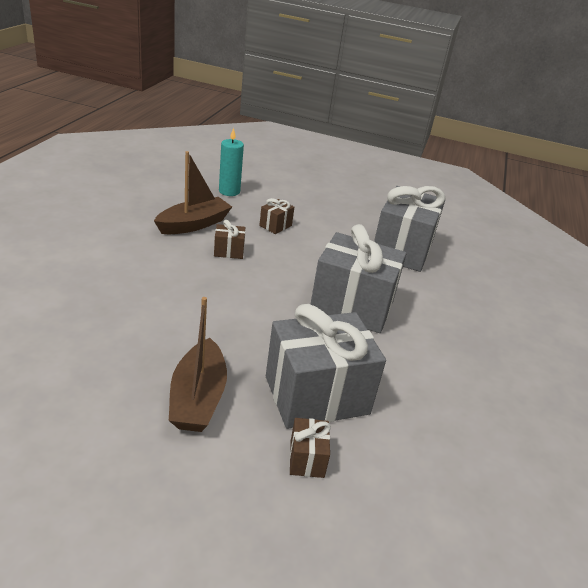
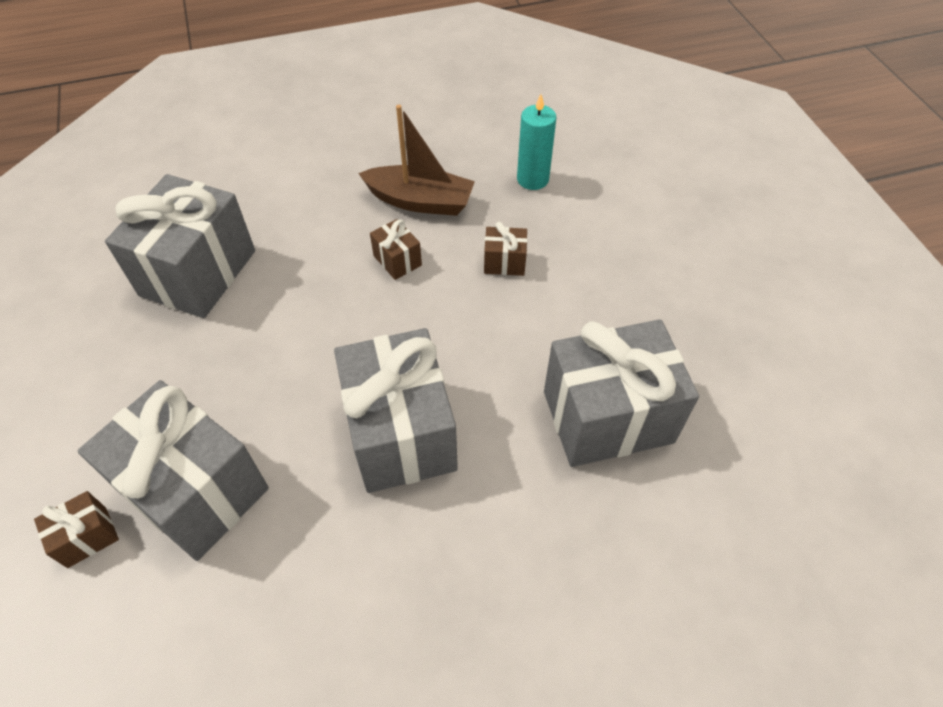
camera: 60 degrees right, 20 degrees up
brown boat [169,297,227,432] -> none
none -> grey gift [105,174,255,318]

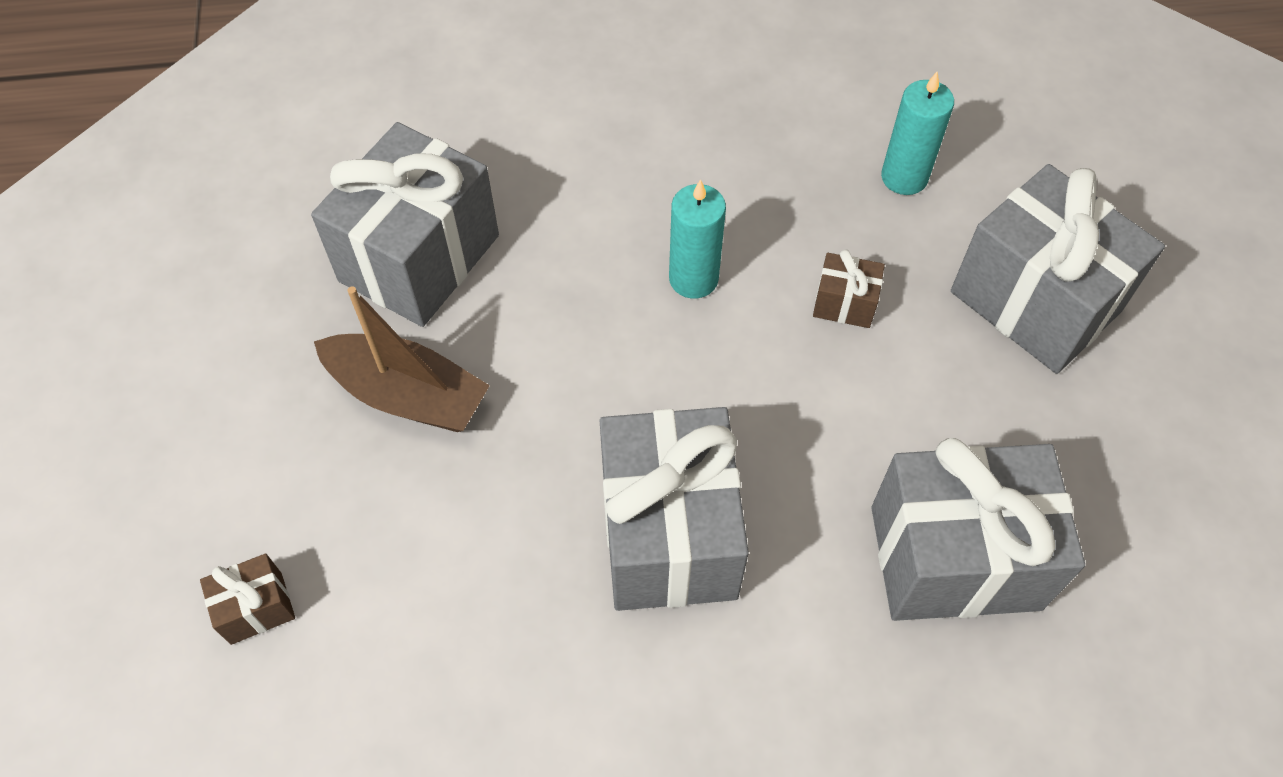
camera: 10 degrees right, 5 degrees up
grey gift [78,380,269,561] -> grey gift moved to [951,164,1165,374]
brown boat [358,105,475,216] -> brown boat moved to [314,286,490,432]
brown gift [370,219,422,280] -> turquoise candle [669,179,726,299]

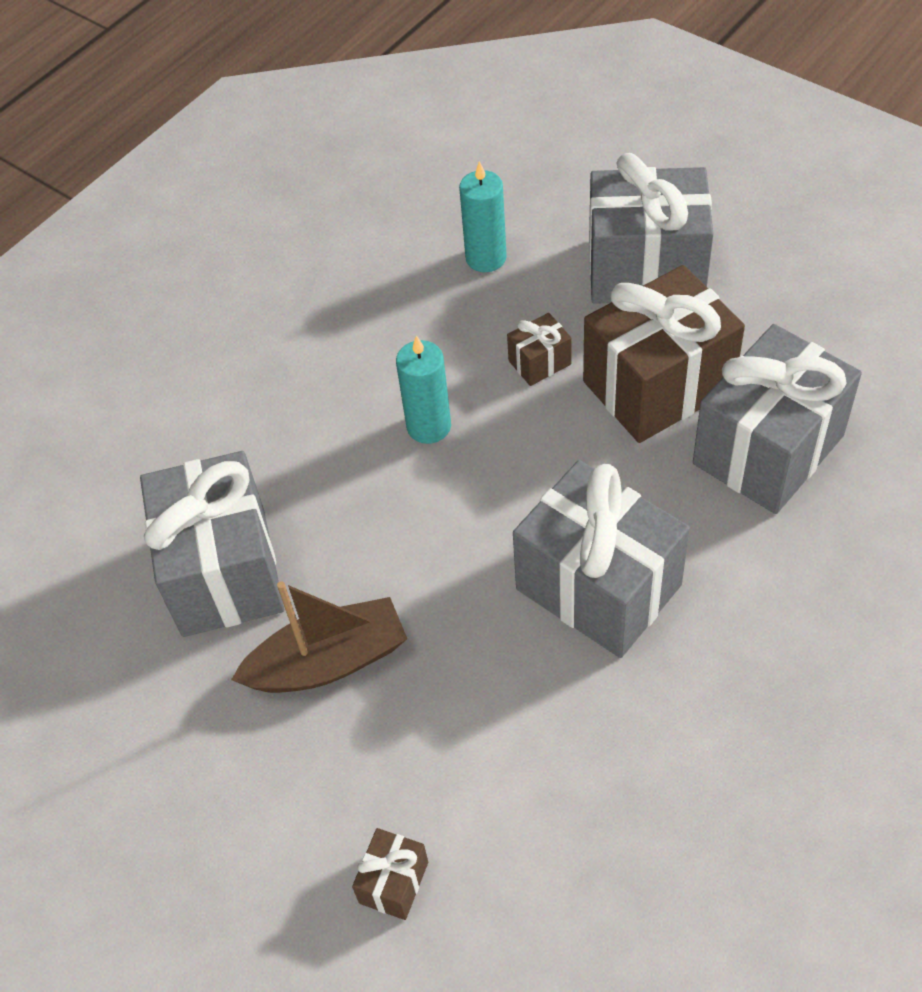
camera: 40 degrees left, 5 degrees down
none -> brown gift [583,265,745,443]

